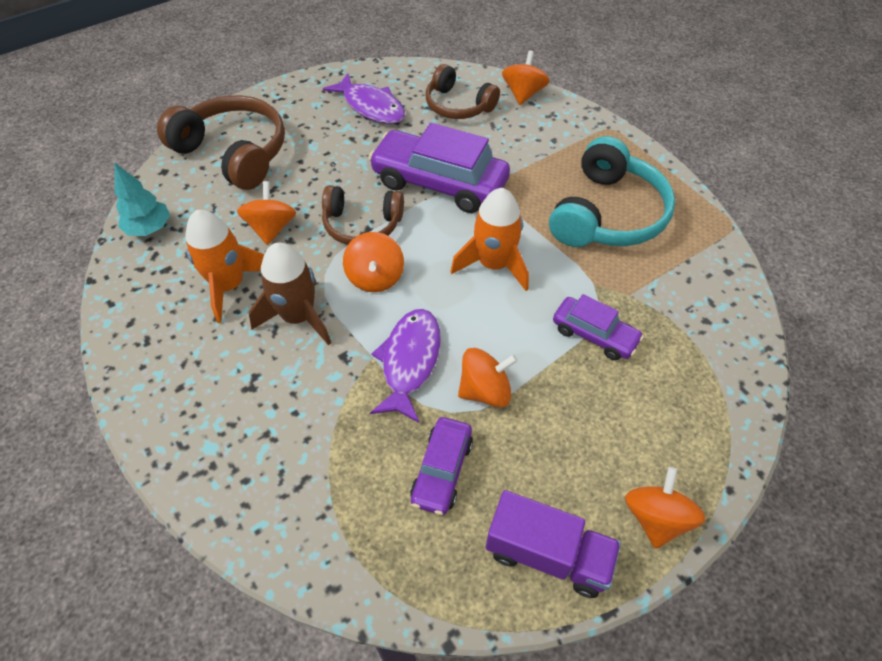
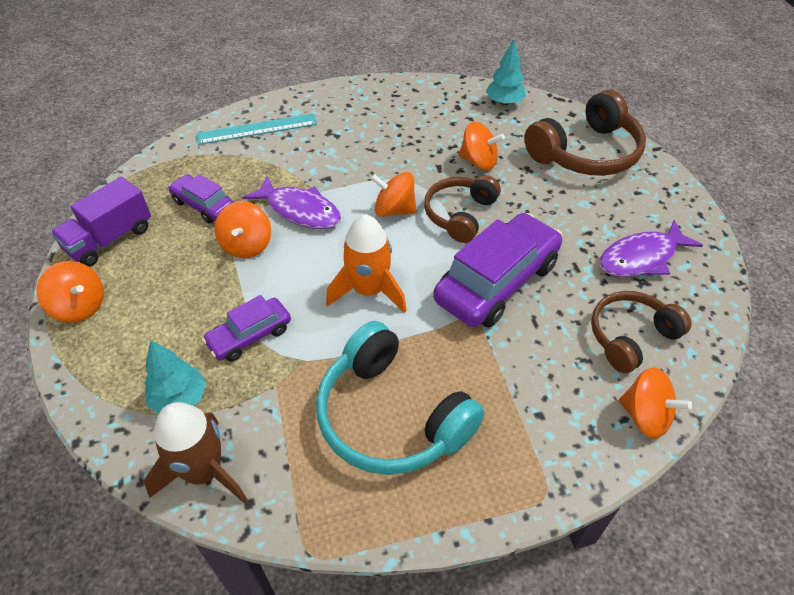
camera: 110 degrees right, 5 degrees down
orange rocket [185,210,264,323] -> none
brown rocket [249,243,331,345] -> brown rocket moved to [144,402,248,503]
none -> turquoise tree [145,340,206,414]
none -> turquoise ruler [197,113,317,145]

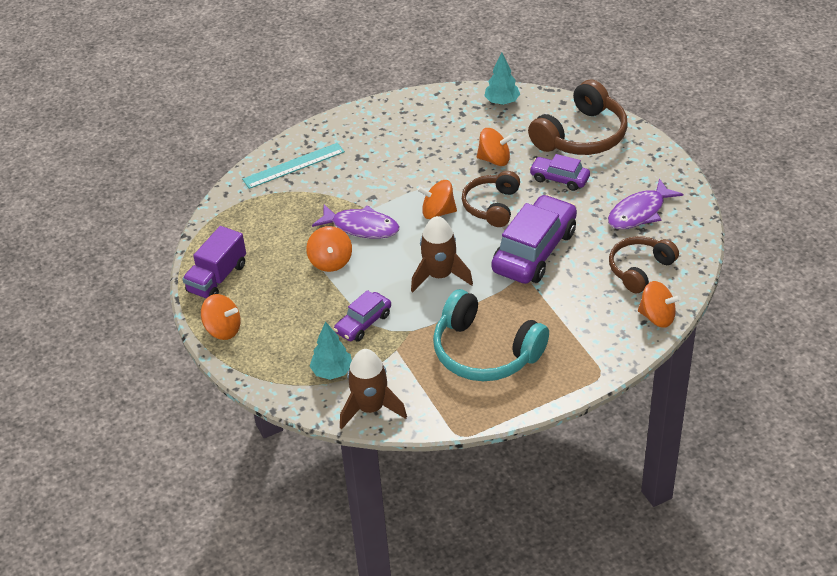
camera: 10 degrees left, 5 degrees down
purple car [168,174,234,223] -> purple car moved to [529,154,590,191]
orange rocket [326,215,407,313] -> brown rocket [411,216,473,293]

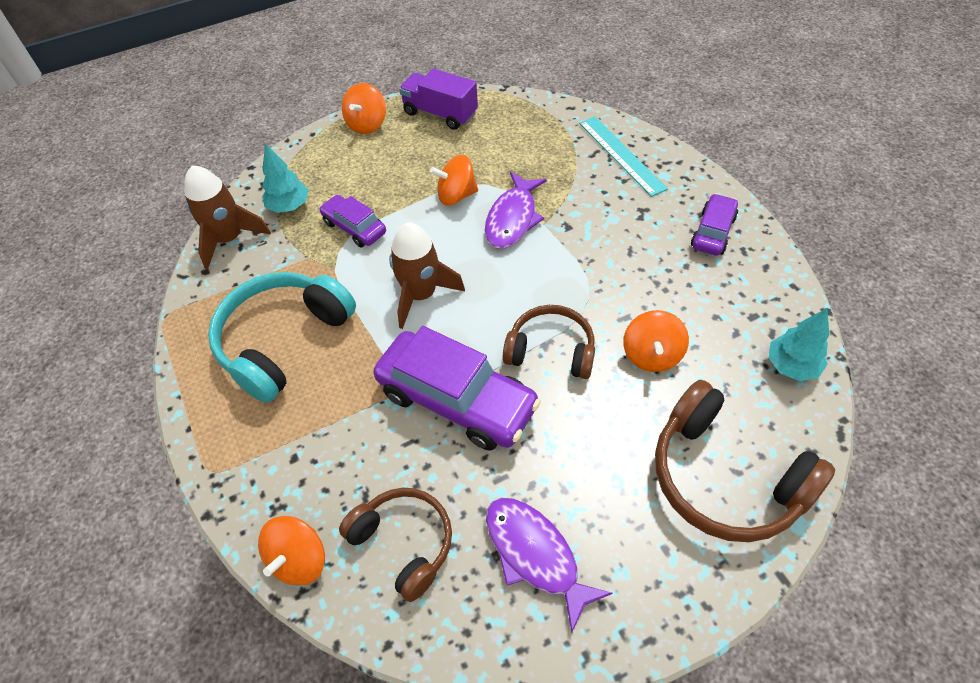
camera: 90 degrees right, 10 degrees up
orange spinning top [417,180,457,219] -> none
purple car [529,154,590,191] -> purple car moved to [691,193,738,256]

